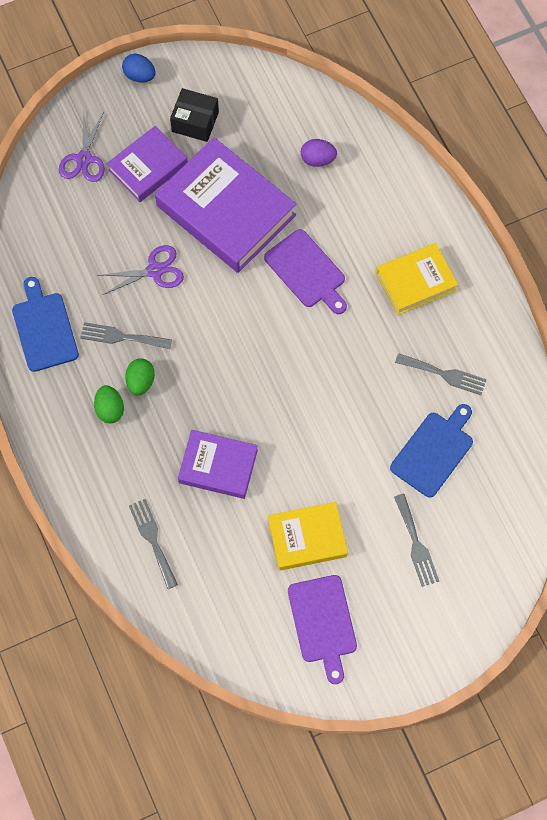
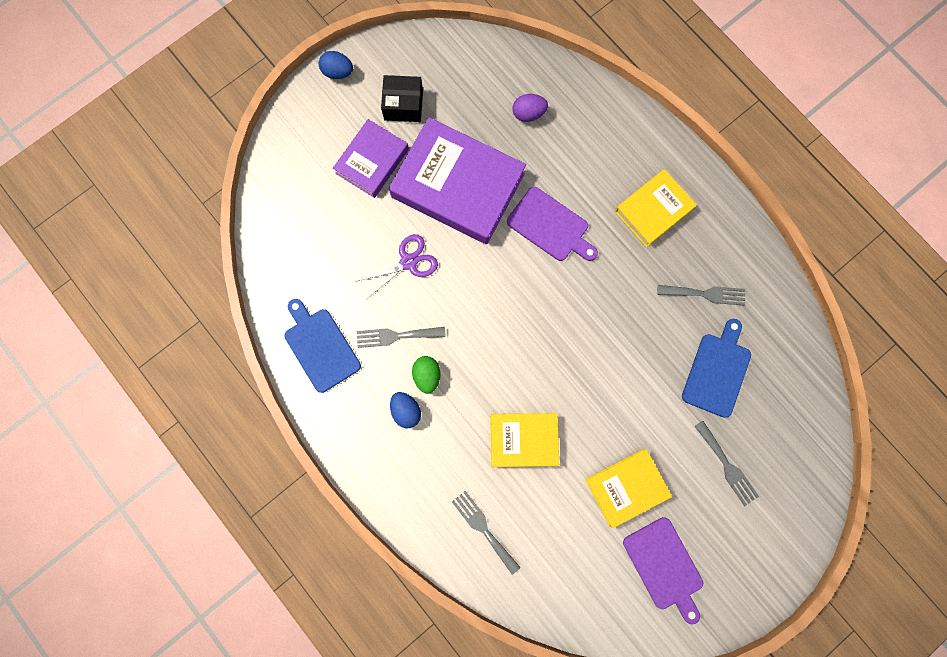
camera: 15 degrees left, 10 degrees up
purple scissors [59,112,105,182] -> none
green egg [94,385,124,423] -> blue egg [390,392,421,428]
purple book [178,430,258,499] -> yellow book [490,413,559,467]

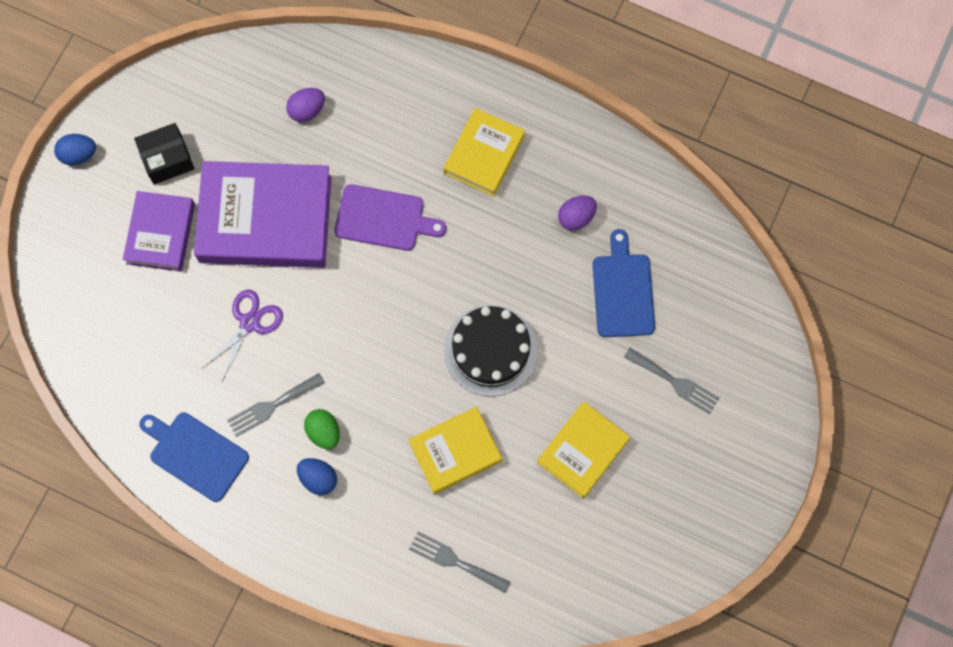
camera: 25 degrees left, 5 degrees down
purple cutting board [623,517,703,625] -> none
grey fork [657,285,745,306] -> purple egg [558,195,597,231]
none -> black cake [444,305,538,397]

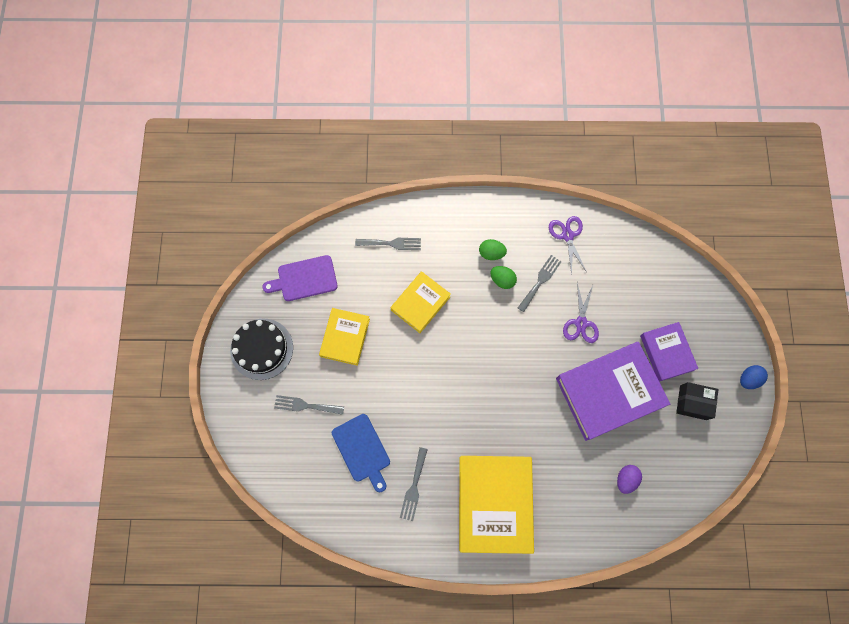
camera: 155 degrees right, 0 degrees up
black box [134,123,195,185] -> black box turned 60 degrees clockwise [676,382,719,420]
blue cutting board [139,412,249,502] -> purple scissors [549,216,587,276]
blue egg [297,458,337,495] -> green egg [479,239,507,260]
purple cutting board [334,184,446,251] -> purple cutting board moved to [263,255,338,301]
yellow book [444,108,525,197] -> yellow book [459,456,534,554], size x1.74
black cake [444,305,538,397] -> black cake moved to [230,319,293,380]
purple egg [558,195,597,231] -> grey fork [400,447,428,521]

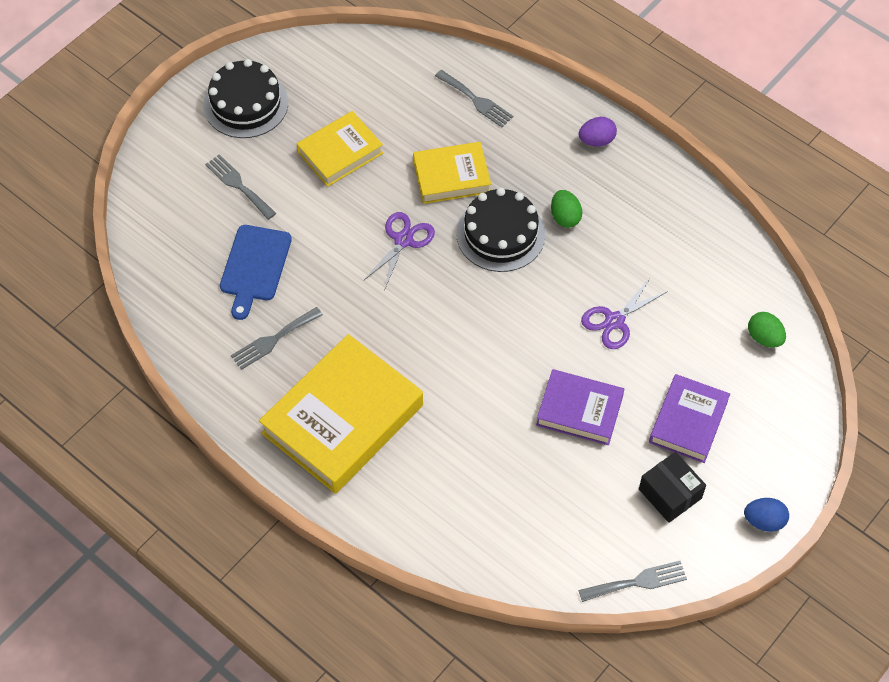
camera: 40 degrees right, 15 degrees down
purple cutting board [263,255,338,301] -> none
green egg [479,239,507,260] -> green egg moved to [748,312,786,347]
grey fork [518,255,562,312] -> grey fork moved to [579,561,687,602]
purple scissors [549,216,587,276] -> purple scissors moved to [363,212,435,291]
purple book [556,342,670,441] -> purple book [536,369,624,445], size x0.58
purple egg [617,465,642,494] -> purple egg moved to [579,117,617,147]
none -> black cake [456,188,545,272]

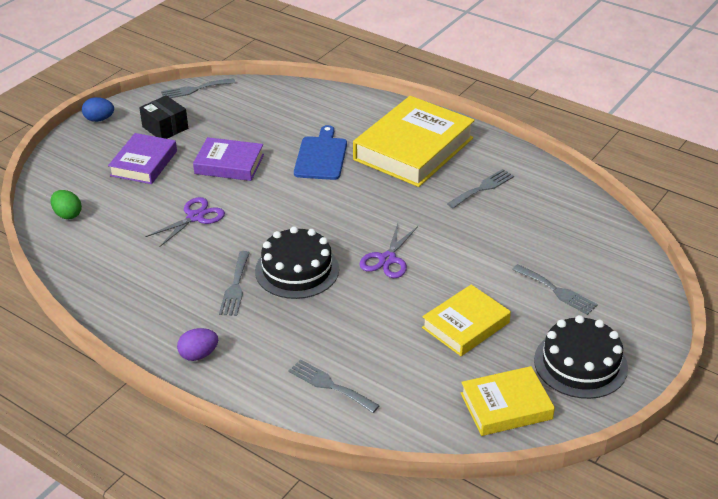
camera: 175 degrees right, 20 degrees down
blue cutting board [220,225,292,320] -> blue cutting board moved to [294,125,347,180]
yellow book [413,142,491,204] -> yellow book moved to [461,366,555,436]
green egg [551,190,583,228] -> grey fork [219,251,250,316]

